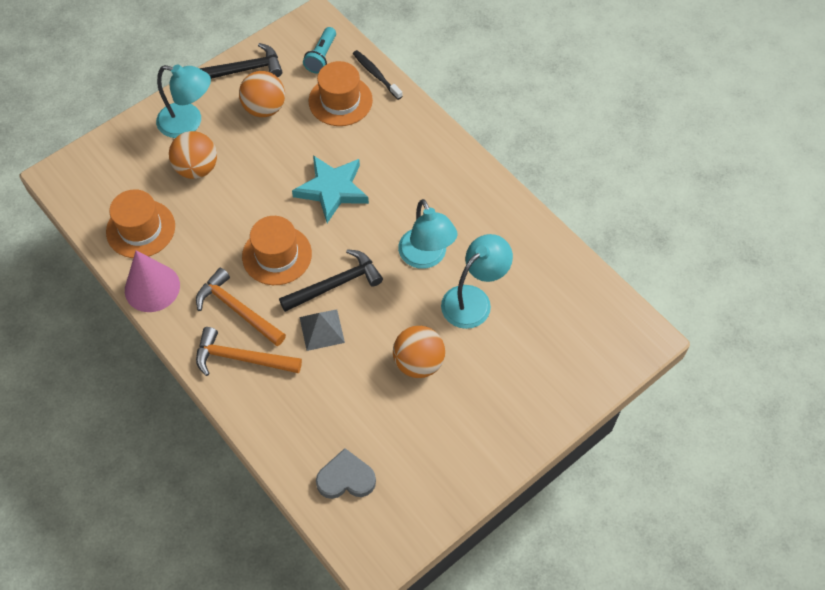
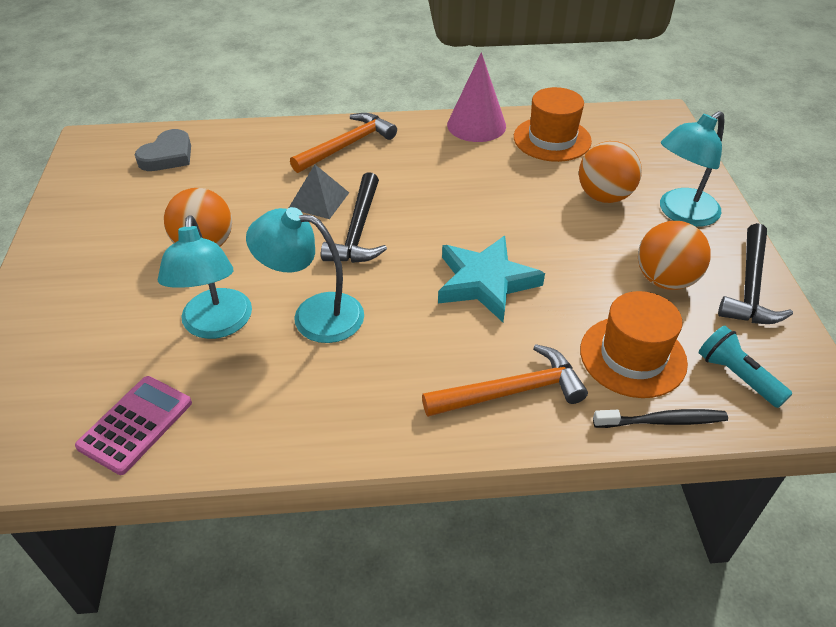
camera: 125 degrees right, 15 degrees down
orange hammer [196,268,286,346] -> orange hammer moved to [422,344,588,417]
orange hat [242,216,312,285] -> none
none -> pink calculator [75,376,192,475]

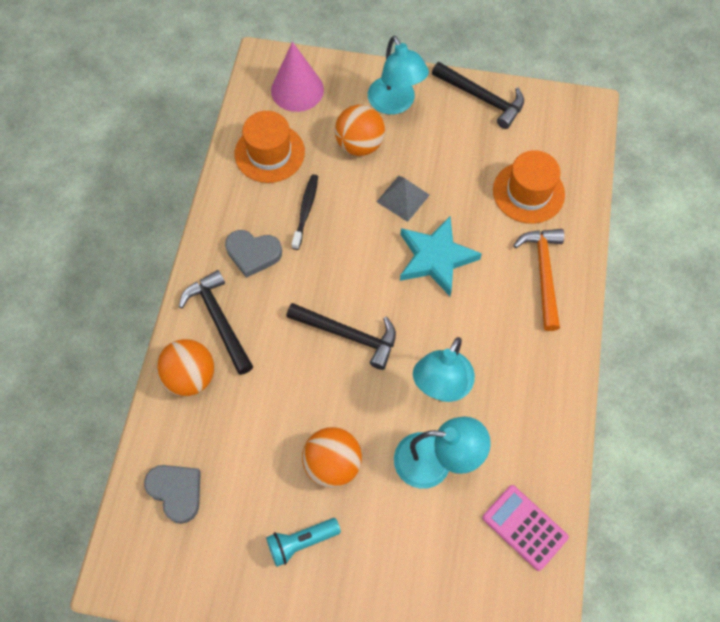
camera: 75 degrees left, 20 degrees up
grey pyramid [289,164,349,219] -> grey pyramid moved to [377,176,430,222]
orange hammer [290,113,397,173] -> black hammer [179,270,253,375]
pink cone [447,52,506,142] -> pink cone moved to [271,42,324,112]
black toothbrush [593,409,728,428] -> black toothbrush moved to [291,174,318,250]
orange ball [638,221,711,290] -> orange ball moved to [156,339,214,397]
turquoise flashlight [699,326,792,408] -> turquoise flashlight moved to [266,518,341,567]
none -> grey heart [225,230,282,278]

